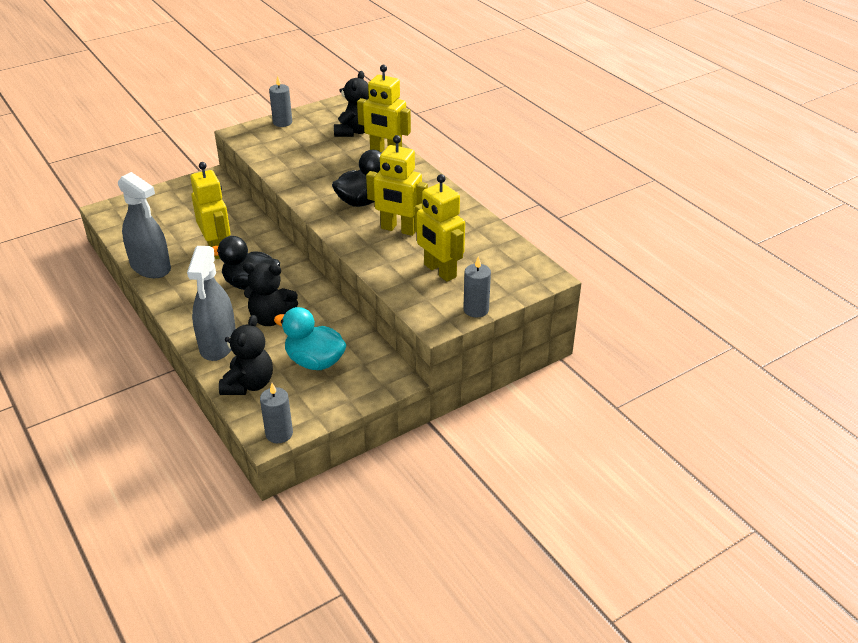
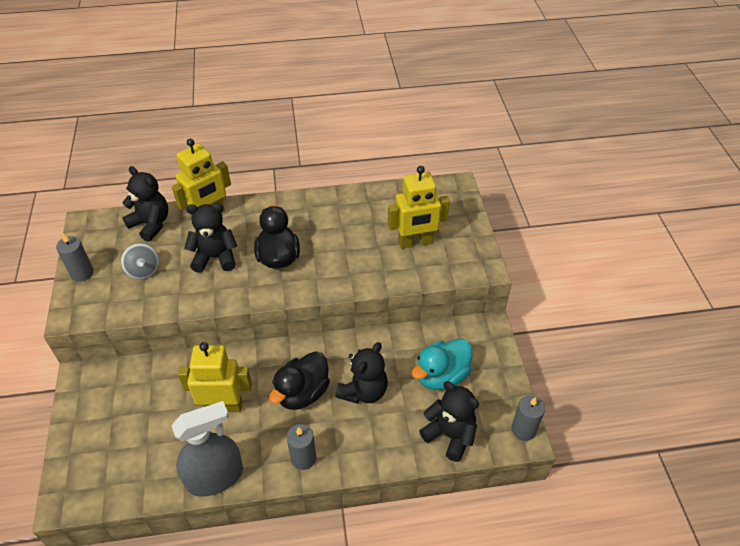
camera: 65 degrees left, 10 degrees up
grey spray bottle [187,246,236,361] -> none
yellow robot [366,135,428,236] -> none
grey candle [463,256,491,318] -> grey candle moved to [287,424,316,470]
none -> grey spinning top [121,243,159,280]
none -> black teddy bear [184,203,237,273]

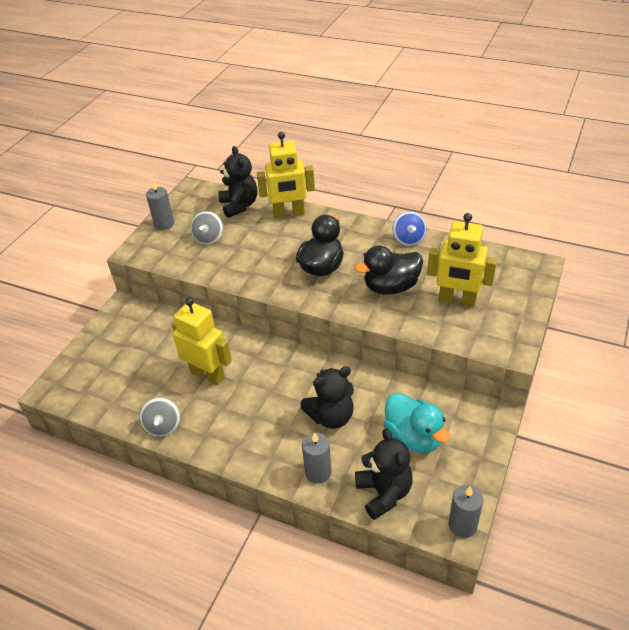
camera: 35 degrees right, 5 degrees down
grey spray bottle [171,401,243,497] -> grey spinning top [140,397,180,437]
black teddy bear [184,203,237,273] -> none
black duck [269,352,330,410] -> black duck moved to [355,246,423,295]
grey candle [287,424,316,470] -> grey candle moved to [302,432,331,484]
turquoise duck [411,339,472,390] -> turquoise duck turned 120 degrees counterclockwise [384,392,450,453]
none -> blue spinning top [392,211,426,246]

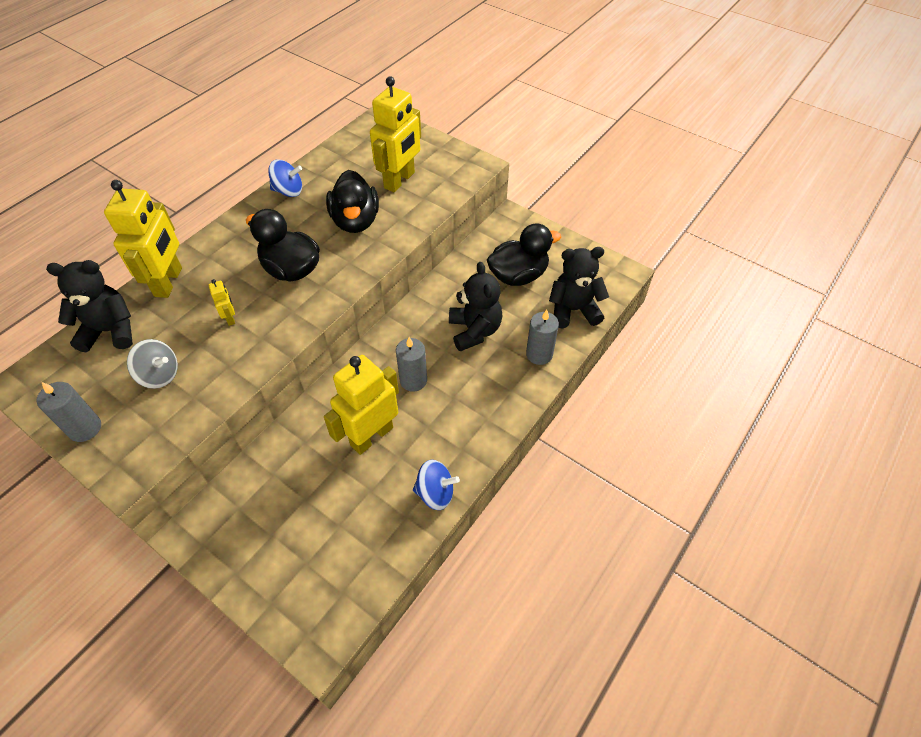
camera: 80 degrees left, 10 degrees up
grey spinning top [140,397,180,437] -> blue spinning top [413,460,460,510]
turquoise duck [384,392,450,453] -> black duck [487,224,561,286]
grey candle [449,485,483,538] -> grey candle moved to [396,337,427,392]
none -> yellow robot [209,279,235,326]

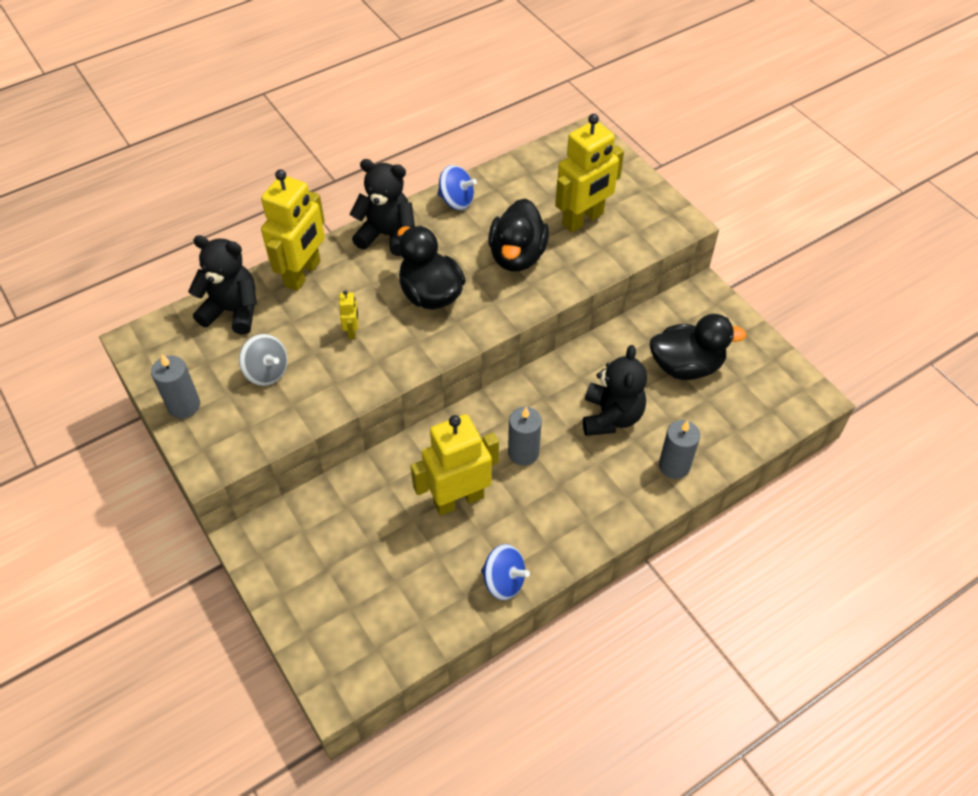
camera: 20 degrees right, 0 degrees up
black teddy bear [549,247,609,329] -> black teddy bear moved to [350,159,415,256]

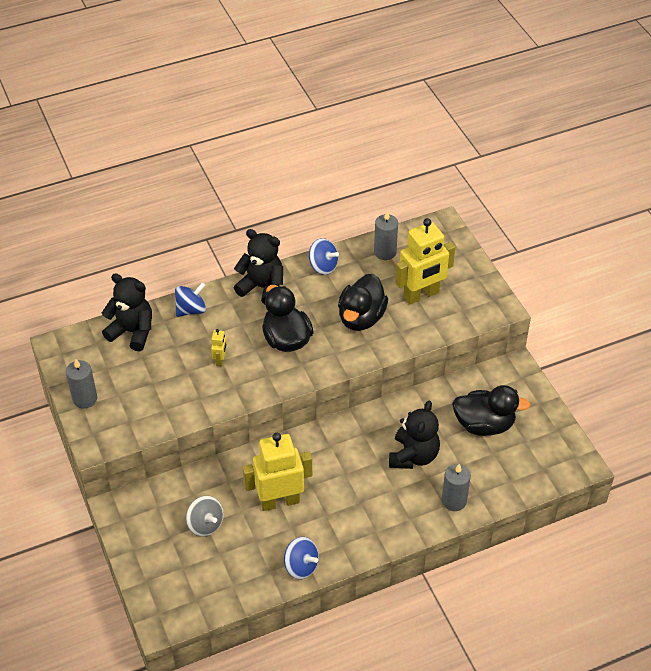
camera: 10 degrees right, 5 degrees down
grey spinning top [239,334,288,386] -> grey spinning top moved to [186,496,224,537]
yellow robot [261,169,325,291] -> blue spinning top [175,282,206,317]
grey candle [508,407,542,466] -> grey candle moved to [374,211,398,260]

